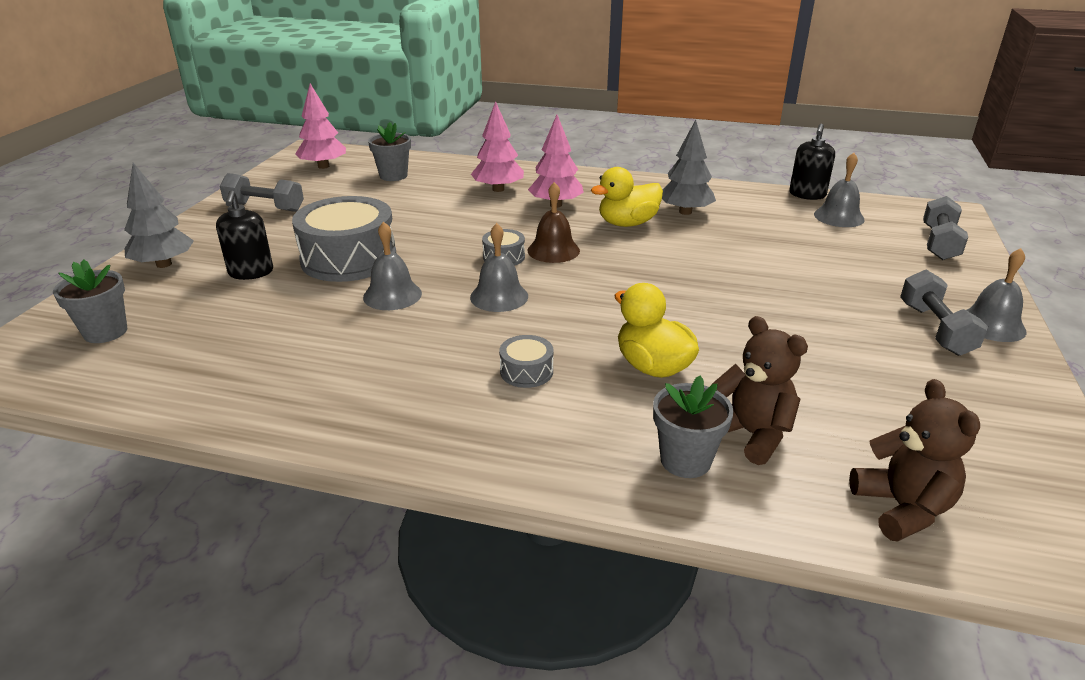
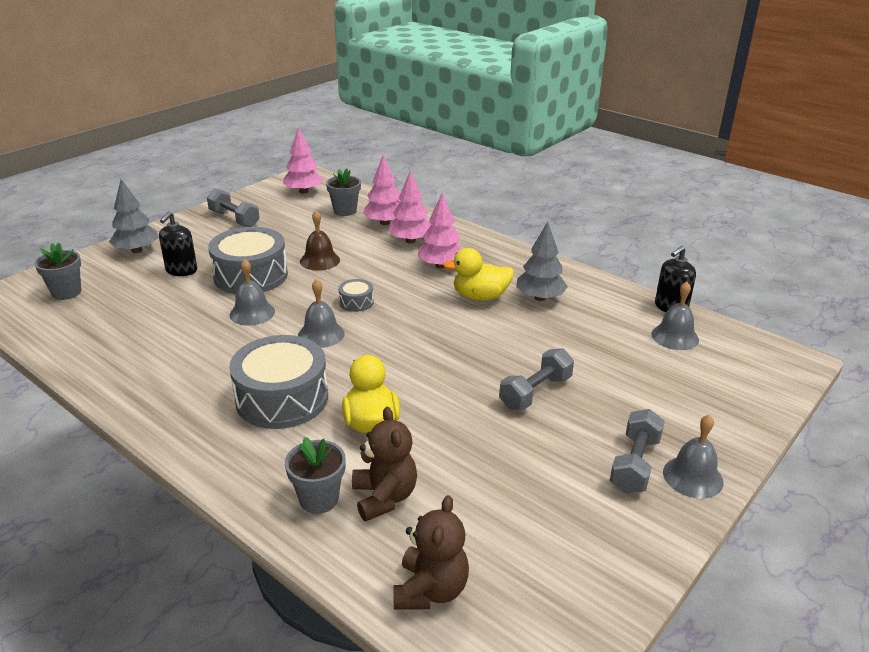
camera: 25 degrees right, 0 degrees up
grey drum [499,335,553,388] -> grey drum [229,335,328,429], size x2.23
brown bell [528,182,580,263] -> brown bell moved to [300,210,340,271]
grey dumbbell [923,196,968,260] -> grey dumbbell moved to [499,348,574,410]
none -> pink tree [363,155,400,225]

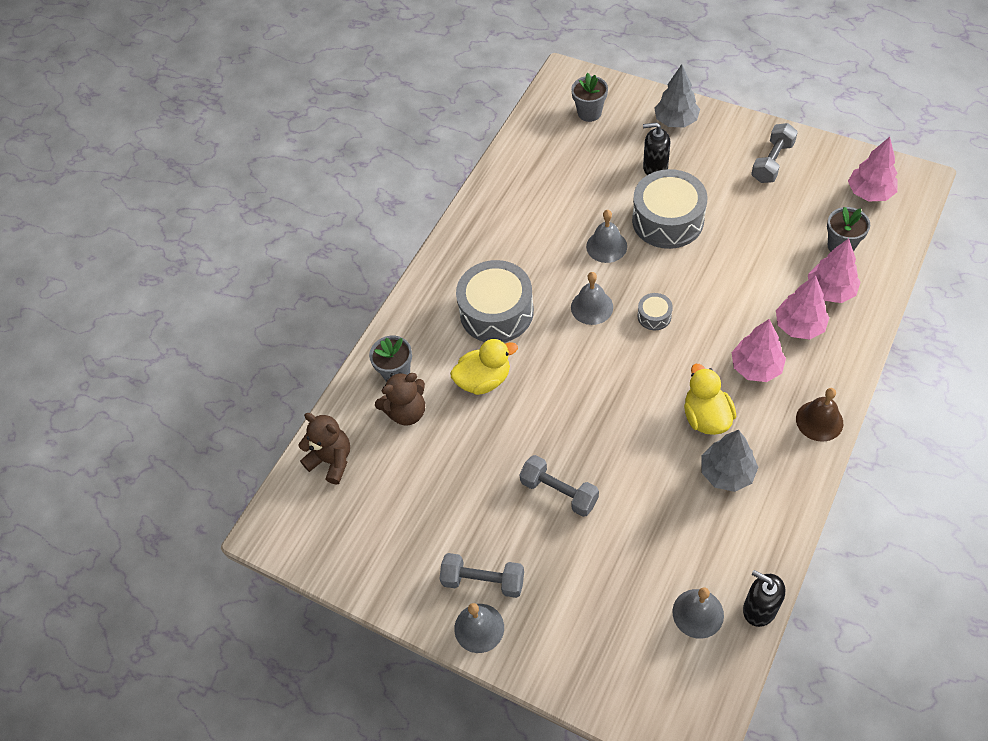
camera: 85 degrees right, 25 degrees up
brown bell [300,210,340,271] -> brown bell moved to [796,388,843,442]
brown teddy bear [393,495,469,610] -> brown teddy bear turned 150 degrees counterclockwise [299,413,350,485]

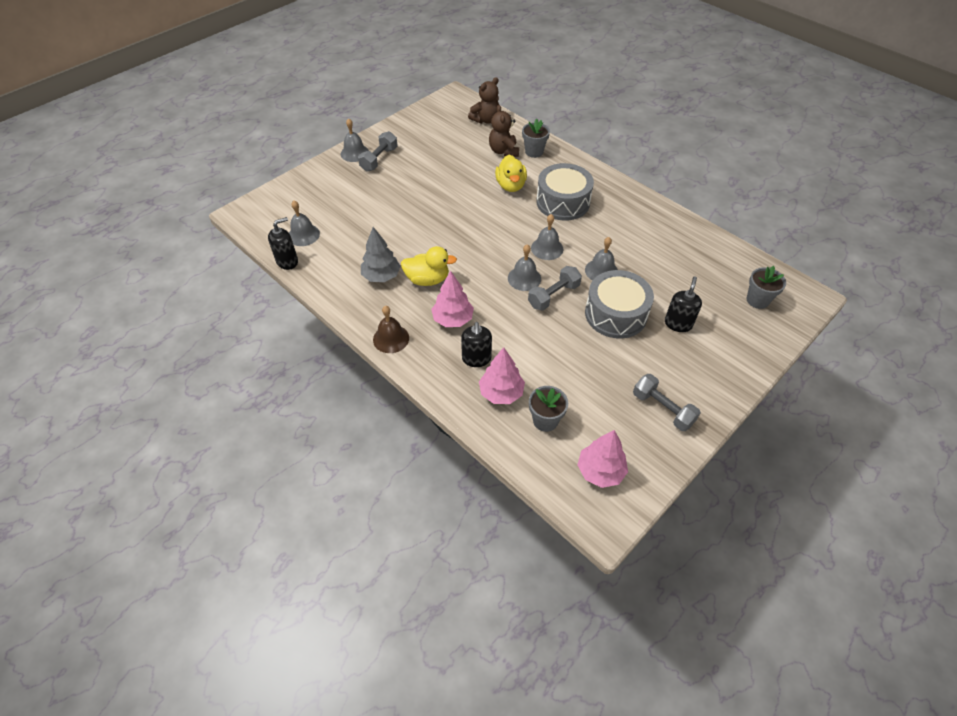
camera: 100 degrees right, 5 degrees down
grey dumbbell [519,455,599,517] -> grey dumbbell moved to [528,266,582,311]
grey drum [638,293,673,330] -> grey bell [508,244,541,291]
grey tree [655,64,700,128] -> none
pink tree [776,275,829,340] -> black soap dispenser [461,322,492,367]

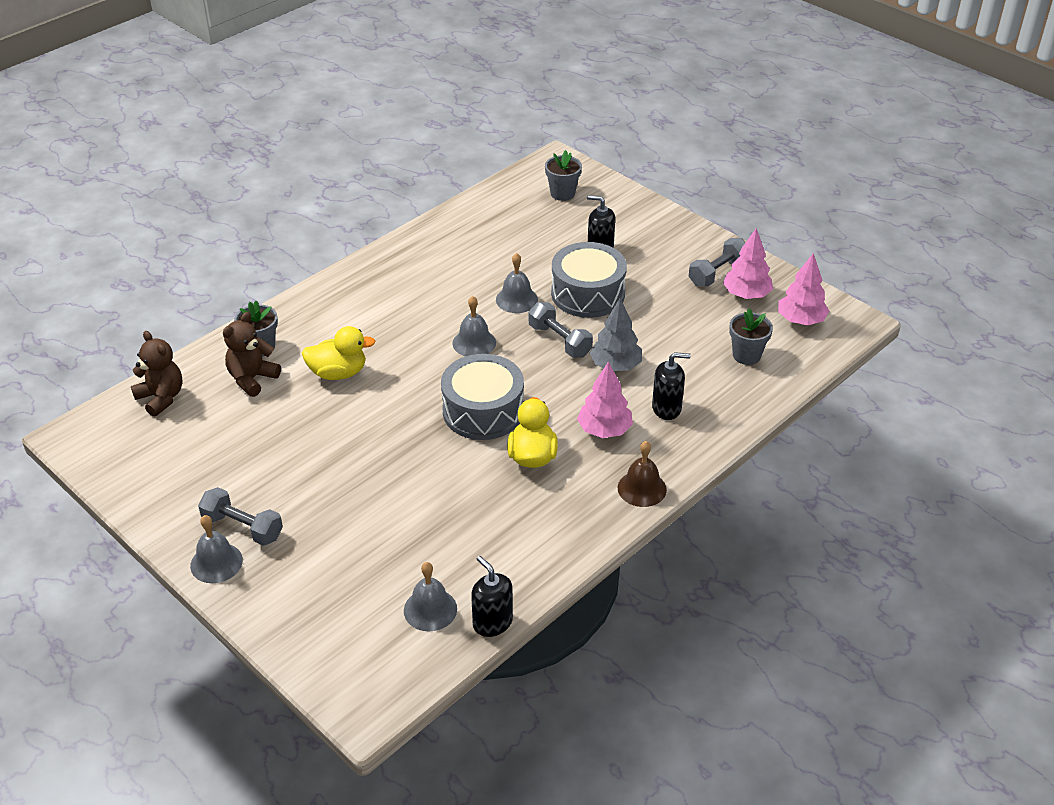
camera: 90 degrees left, 10 degrees down
grey tree [361,227,401,282] -> grey tree moved to [590,299,642,371]
pink tree [479,347,525,404] -> pink tree moved to [723,228,773,299]
brown teddy bear [489,105,519,157] -> brown teddy bear turned 135 degrees clockwise [223,312,281,397]
grey bell [508,244,541,291] -> none
grey drum [536,163,594,221] -> grey drum moved to [441,354,524,440]

